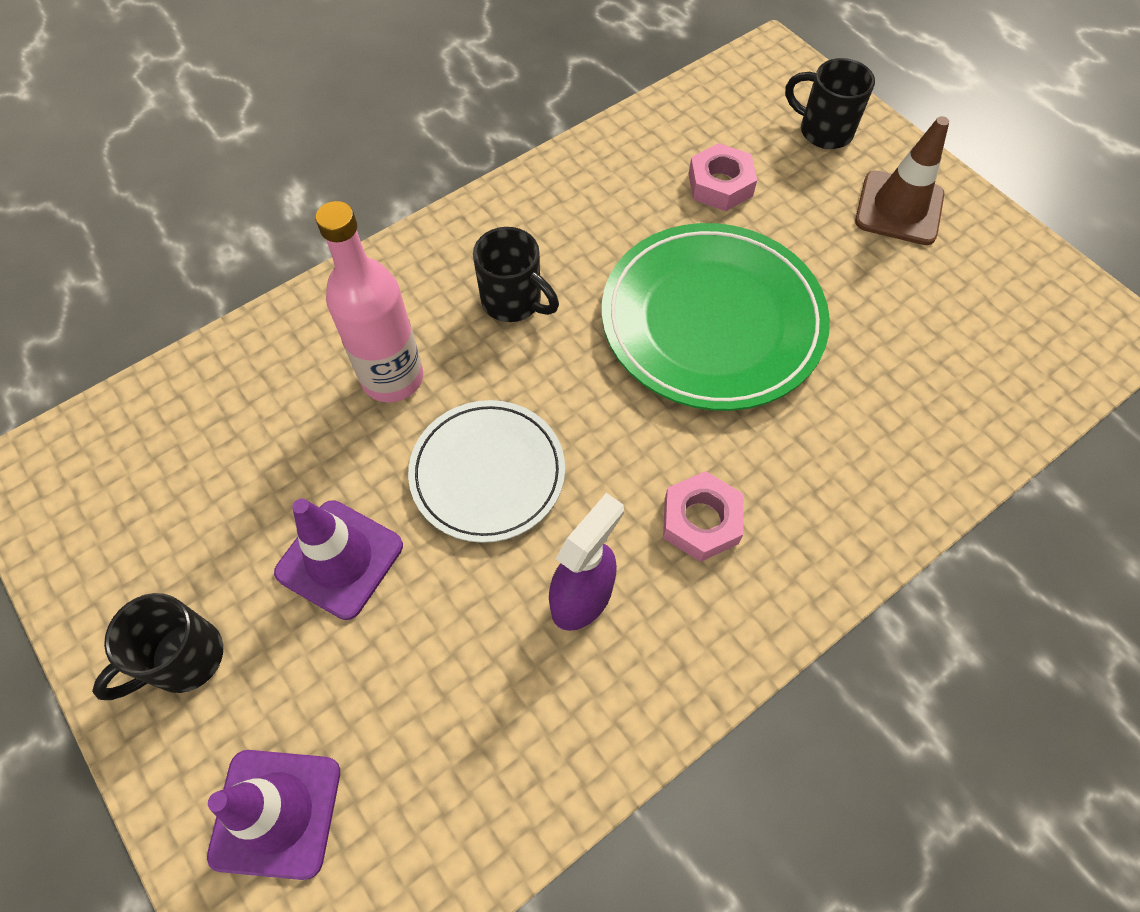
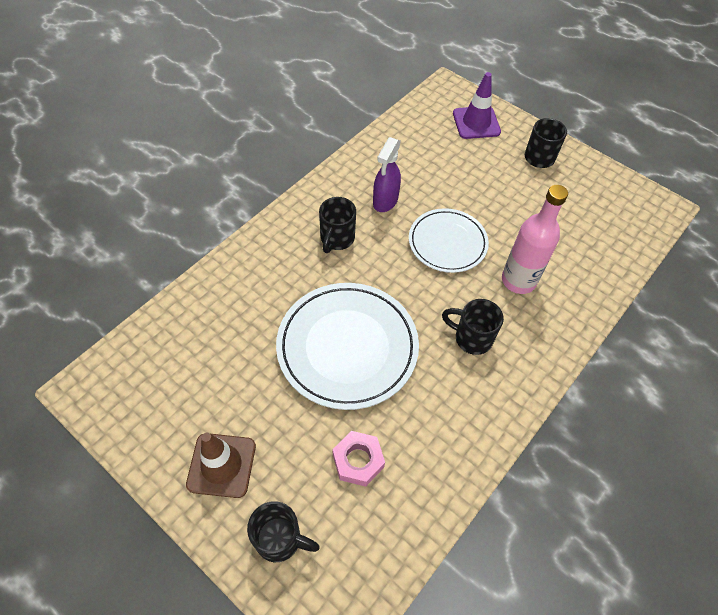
camera: 165 degrees right, 5 degrees down
purple traffic cone [274,499,403,620] -> none
green plate [602,223,830,411] -> white plate [276,283,419,410]
pink nut [663,471,744,562] -> black mug [319,197,356,253]

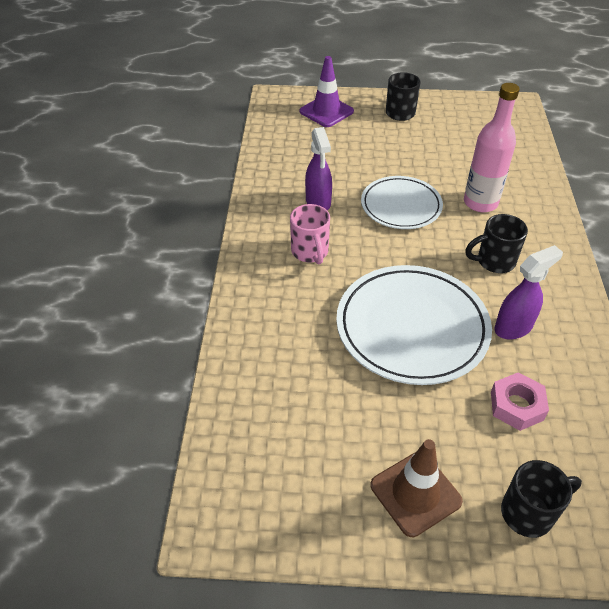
camera: 35 degrees left, 10 degrees down
black mug [319,197,356,253] -> pink mug [290,204,330,264]
none -> purple spray bottle [494,245,563,339]

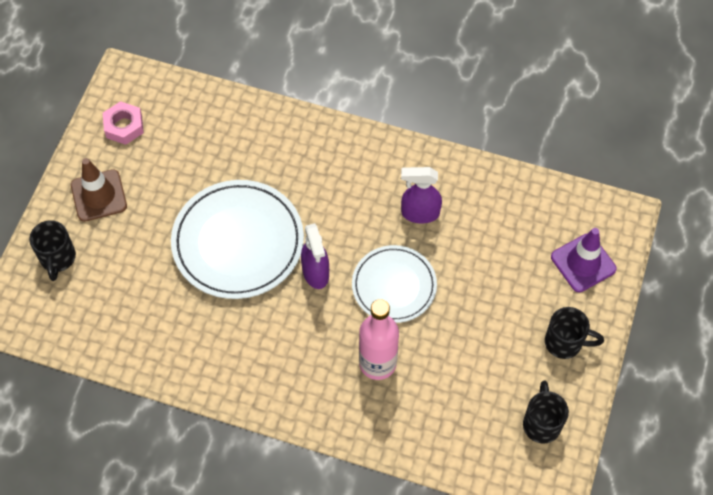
camera: 105 degrees right, 15 degrees up
pink mug [290,204,330,264] -> none
black mug [465,214,528,273] -> black mug moved to [523,380,569,444]
pink nut [491,372,549,431] -> pink nut moved to [103,101,144,145]
purple spray bottle [494,245,563,339] -> purple spray bottle moved to [301,223,329,289]

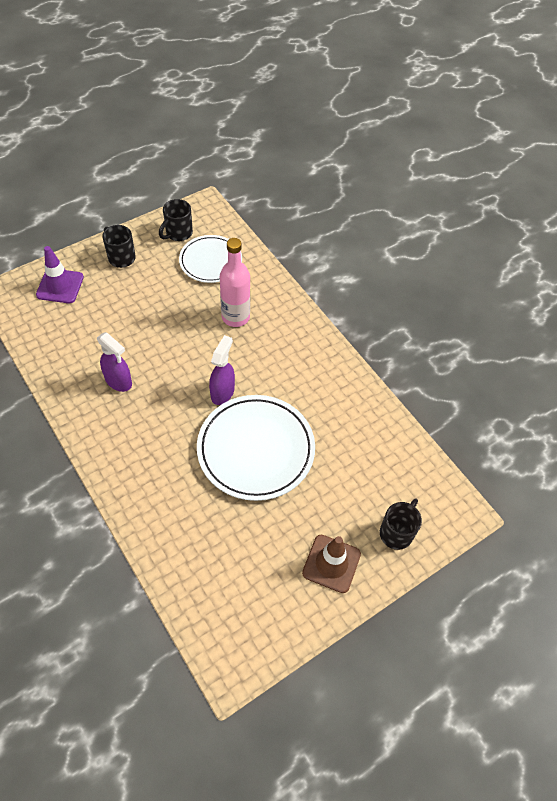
camera: 145 degrees left, 5 degrees down
pink nut [103,101,144,145] -> none
white plate [352,245,437,323] -> white plate moved to [179,235,242,283]

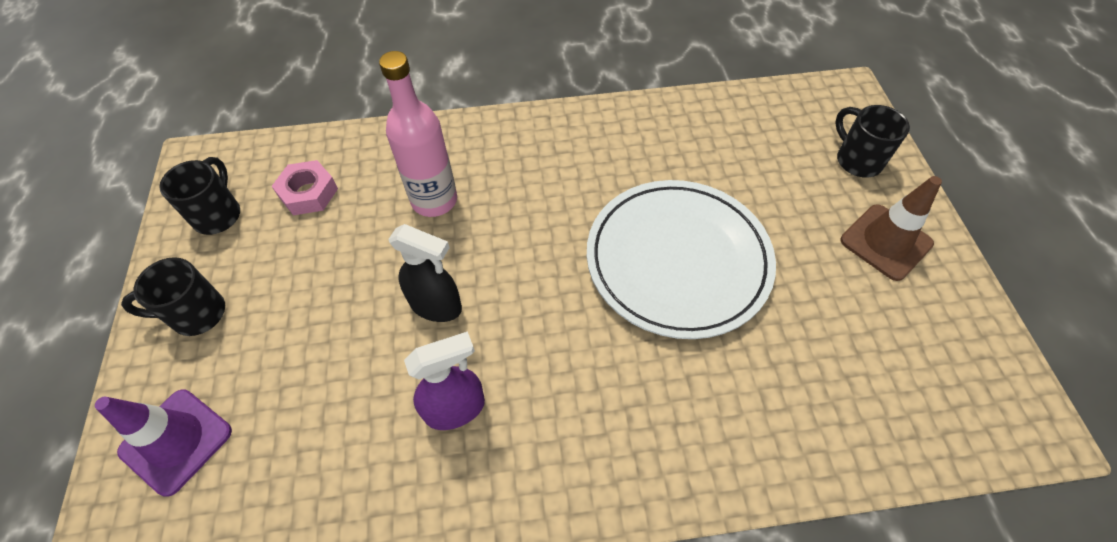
camera: 60 degrees left, 0 degrees up
black mug [159,199,193,241] -> black mug turned 150 degrees counterclockwise [159,157,240,235]
white plate [179,235,242,283] -> pink nut [272,160,338,215]
purple spray bottle [209,335,235,405] -> none
none -> black spray bottle [388,224,462,322]

